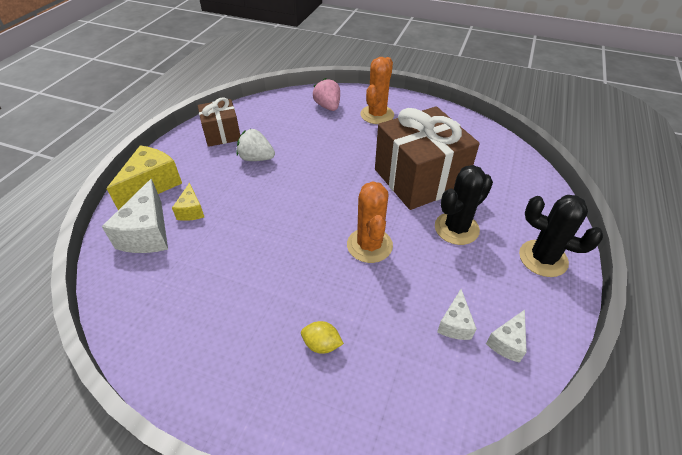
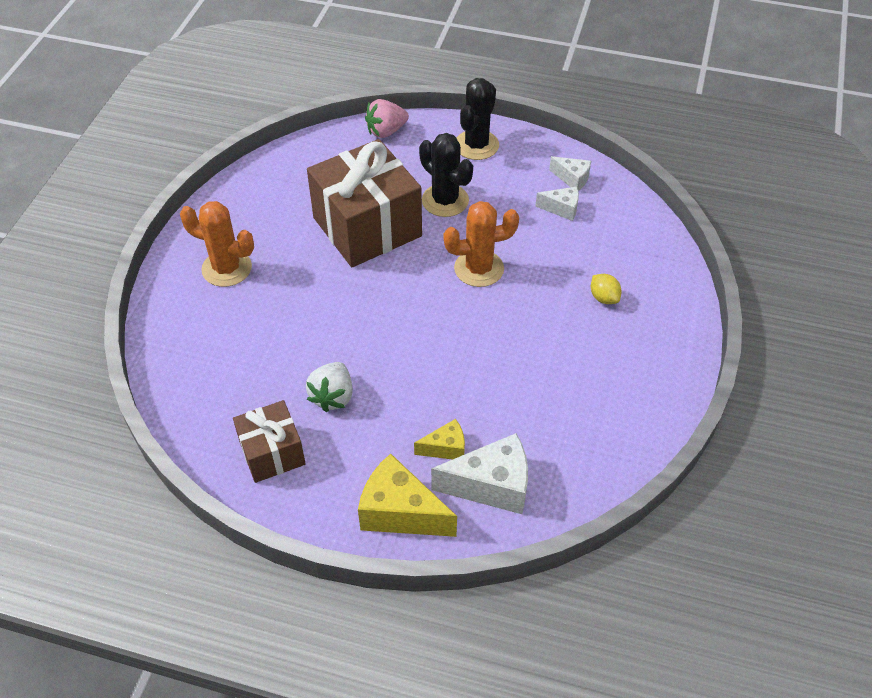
camera: 95 degrees left, 5 degrees up
yellow lemon [301,321,344,354] -> yellow lemon turned 45 degrees counterclockwise [591,274,622,304]
pink strawberry [313,78,340,111] -> pink strawberry moved to [365,99,409,138]

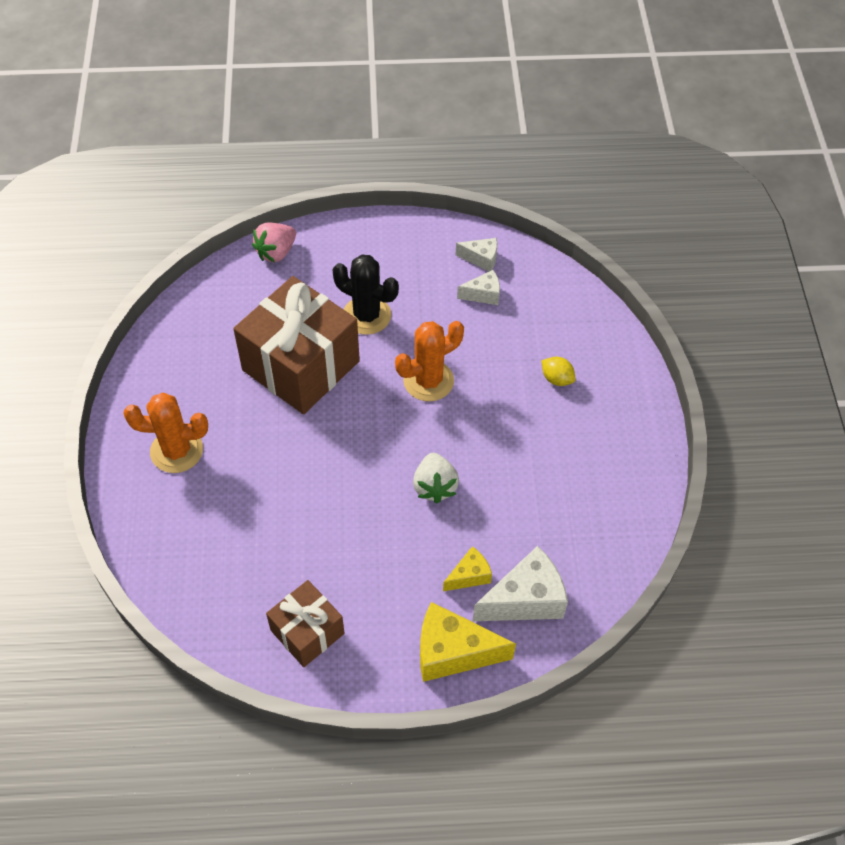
camera: 20 degrees left, 5 degrees up
white strawberry [306,362,353,412] -> white strawberry moved to [413,453,459,503]
black cactus [456,78,499,160] -> none

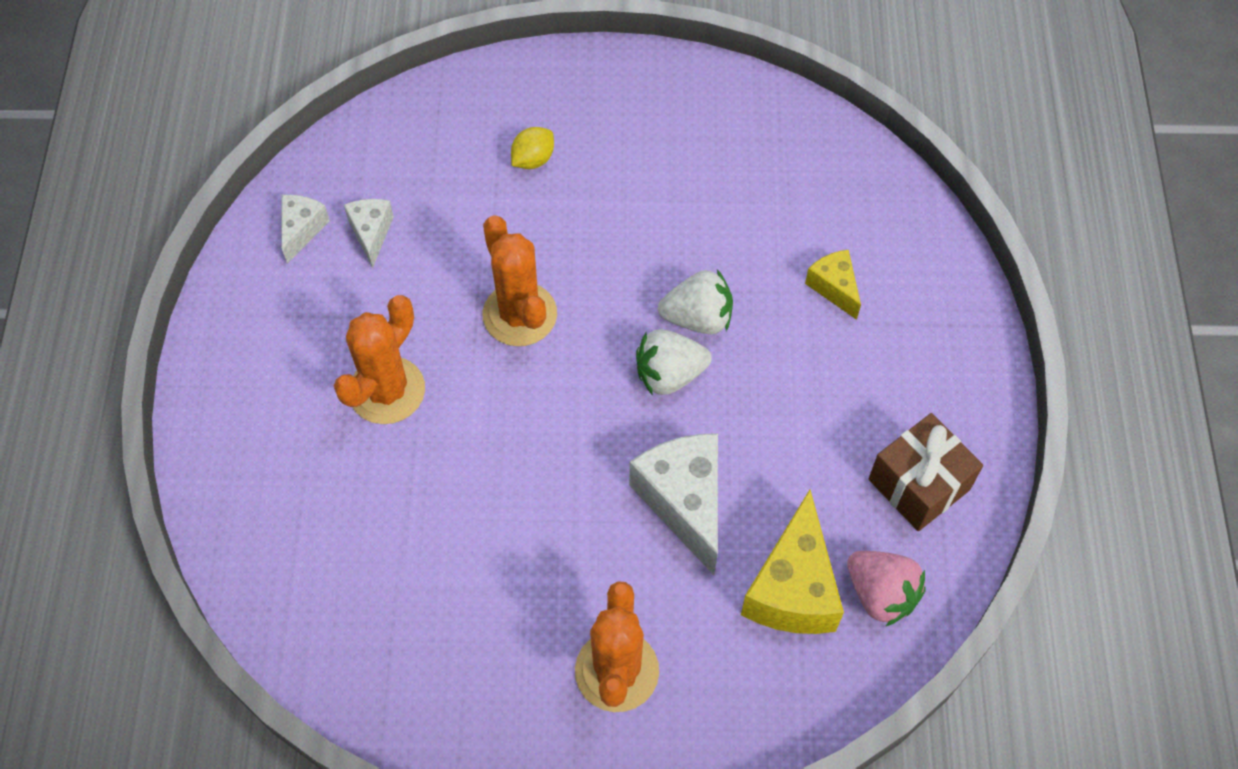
camera: 85 degrees left, 5 degrees up
brown gift [233,276,360,414] -> none
pink strawberry [252,223,296,262] -> pink strawberry moved to [847,551,926,626]
black cactus [332,254,399,335] -> orange cactus [334,295,425,424]
yellow cheese [420,602,516,682] -> yellow cheese moved to [741,490,844,634]
white cheese [473,546,568,621] -> white cheese moved to [629,433,718,575]
none -> white strawberry [636,329,712,395]

